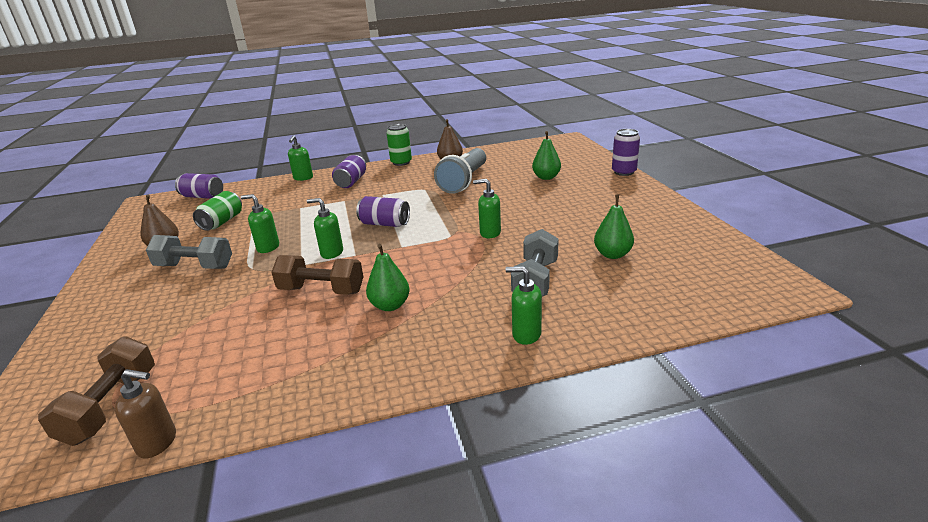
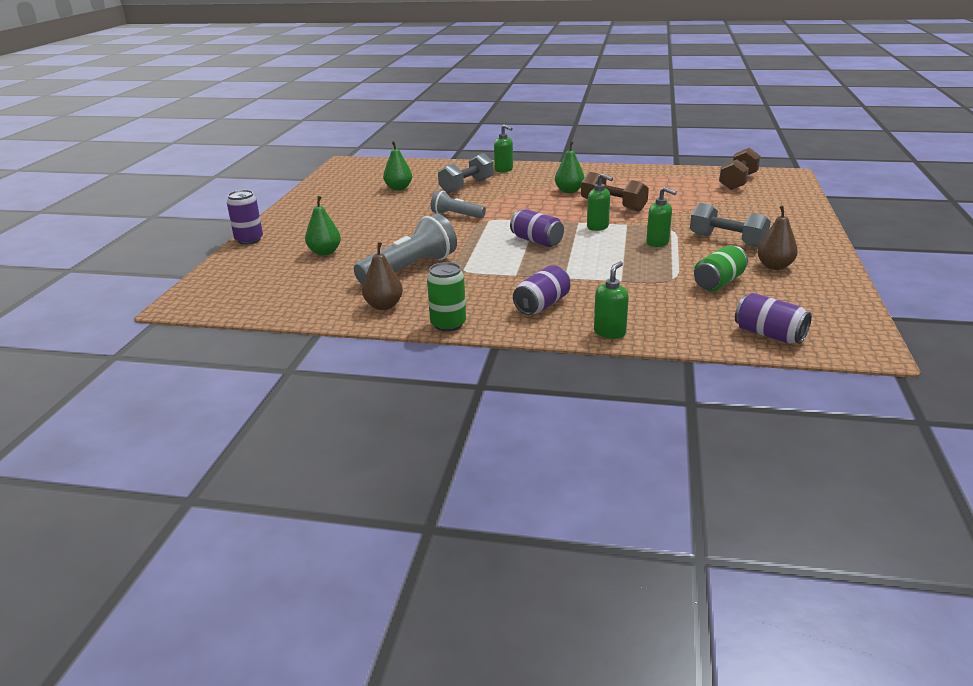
camera: 155 degrees left, 0 degrees up
brown soap dispenser [115,369,176,459] -> none
green soap dispenser [473,179,501,238] -> grey flashlight [431,190,486,218]

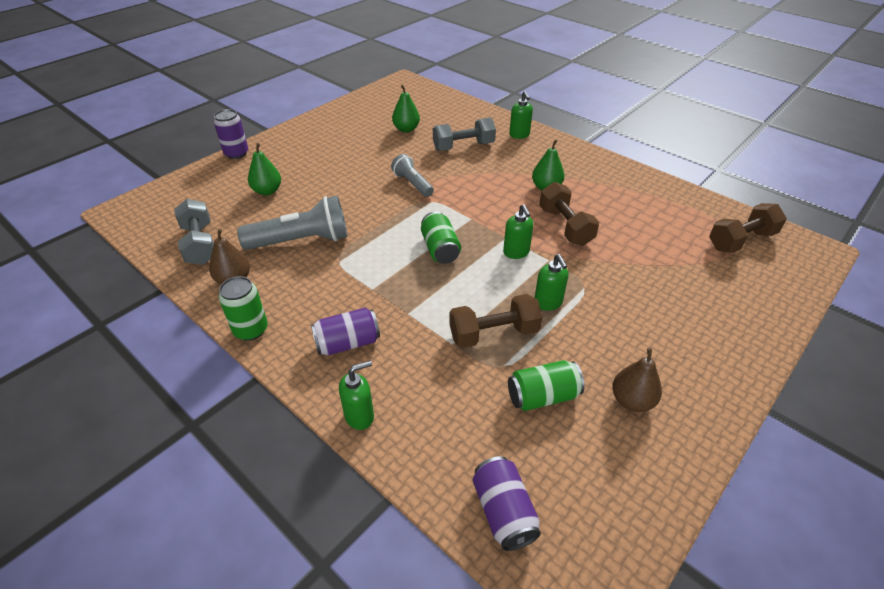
camera: 30 degrees right, 15 degrees up
purple can [510,209,564,247] -> green can [421,211,461,264]
grey dumbbell [690,203,771,247] -> grey dumbbell moved to [174,199,214,265]
none -> brown dumbbell [449,294,543,348]

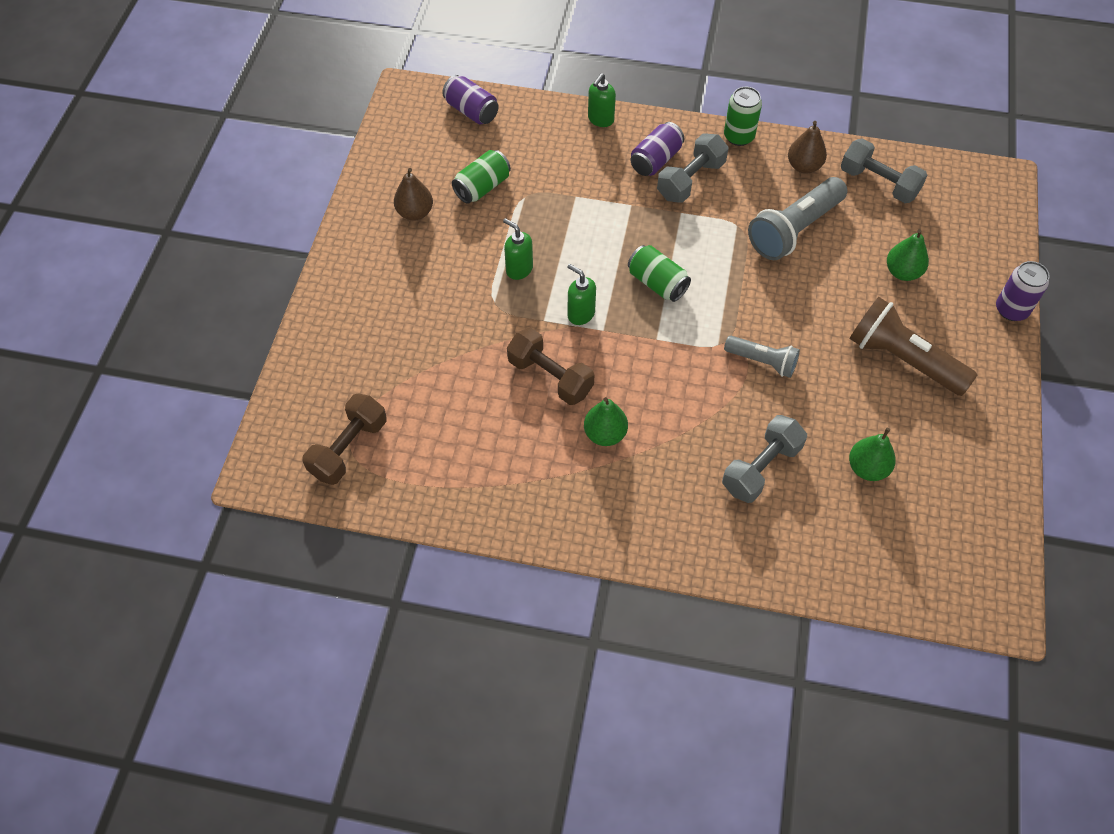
camera: 150 degrees right, 15 degrees up
brown dumbbell [449,294,543,348] -> none
green soap dispenser [509,91,533,139] -> none
none -> grey dumbbell [657,133,728,203]
none -> brown flashlight [849,297,977,396]

